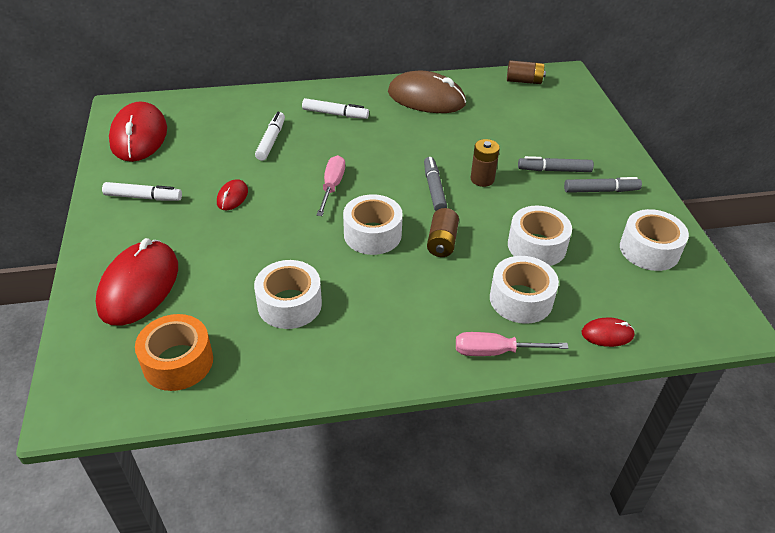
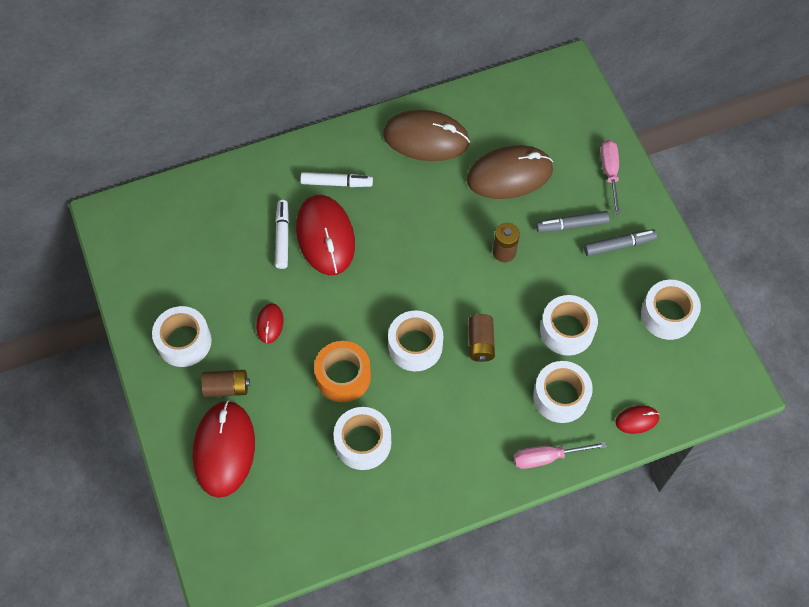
camera: 10 degrees left, 20 degrees up
white marker [102,182,182,201] -> white tape [152,306,212,367]
red mouse [109,101,167,162] -> red mouse moved to [296,195,355,275]
orange tape [135,314,213,391] -> orange tape moved to [314,341,371,402]
pink screwdriver [317,155,345,216] -> pink screwdriver moved to [601,140,620,215]
grey marker [424,157,447,211] -> none
brown battery [507,60,546,84] -> brown battery moved to [201,370,250,397]
none -> brown mouse [467,145,553,199]

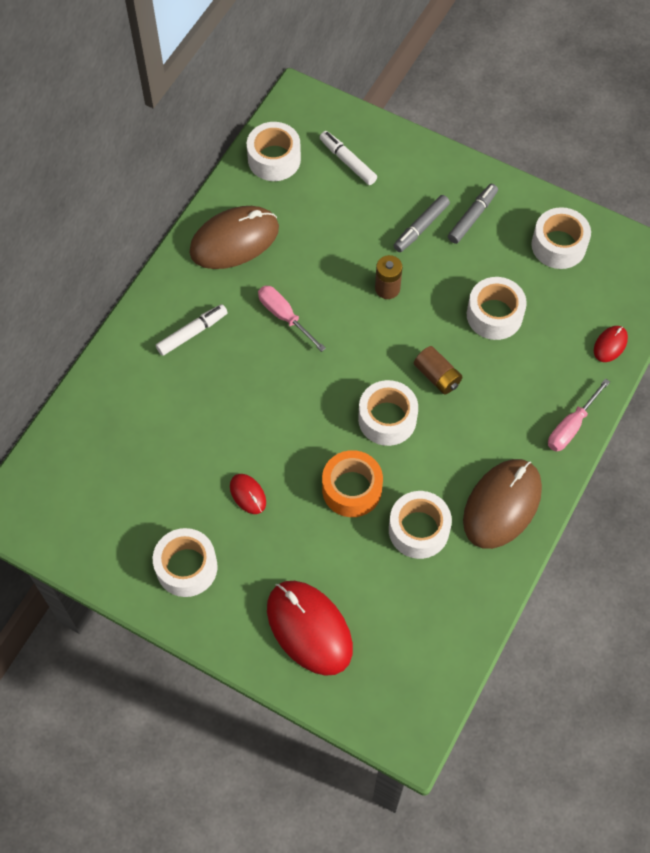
camera: 40 degrees left, 0 degrees up
brown battery [201,370,250,397] -> none
white marker [275,200,289,269] -> white marker moved to [320,131,377,185]
red mouse [296,195,355,275] -> none
brown mouse [467,145,553,199] -> brown mouse moved to [463,459,542,549]
white tape [533,361,593,423] -> white tape moved to [247,122,301,181]
pink screwdriver [601,140,620,215] -> pink screwdriver moved to [258,286,326,352]

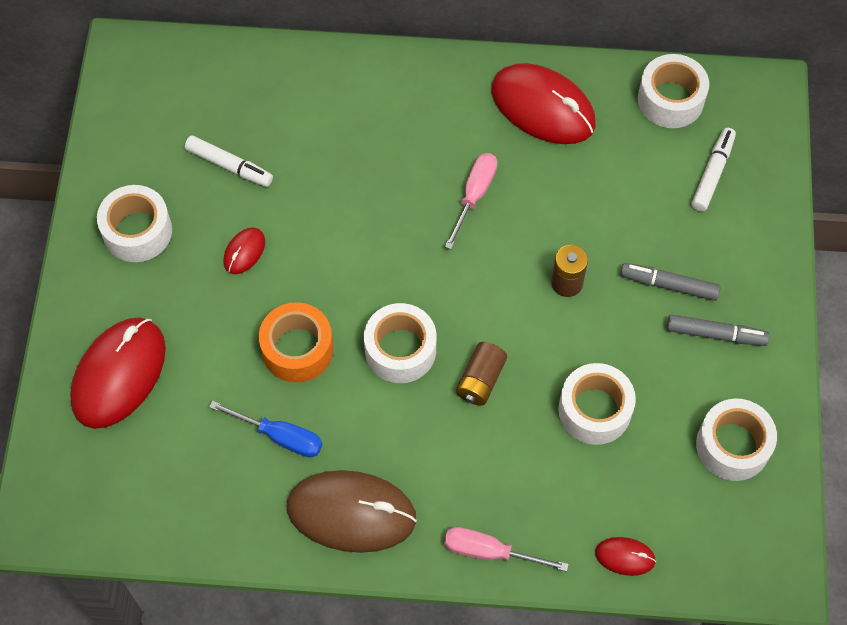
camera: 65 degrees right, 0 degrees up
white marker [156,304,228,356] -> white marker moved to [185,135,273,187]
brown mouse [189,206,279,269] -> red mouse [491,63,596,144]
white tape [389,491,452,559] -> blue screwdriver [209,401,323,457]

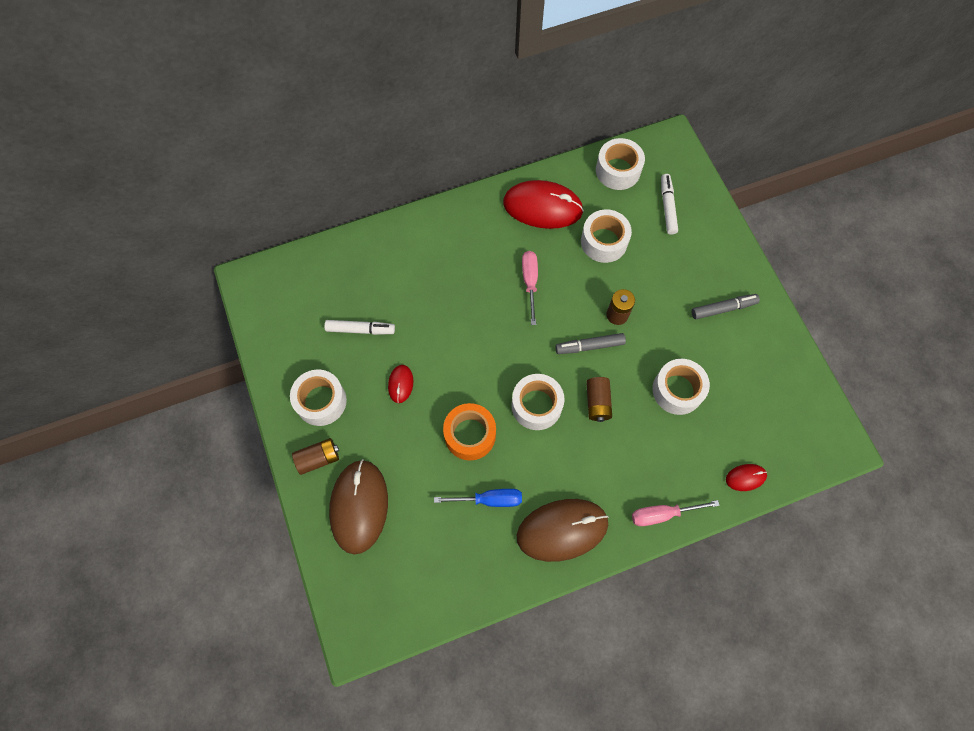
camera: 25 degrees left, 5 degrees up
red mouse [70,317,166,429] -> brown mouse [329,459,388,554]
grey marker [620,263,721,301] -> grey marker moved to [555,333,626,354]
white tape [696,398,777,481] -> white tape moved to [581,209,632,263]
none -> brown battery [292,438,339,475]

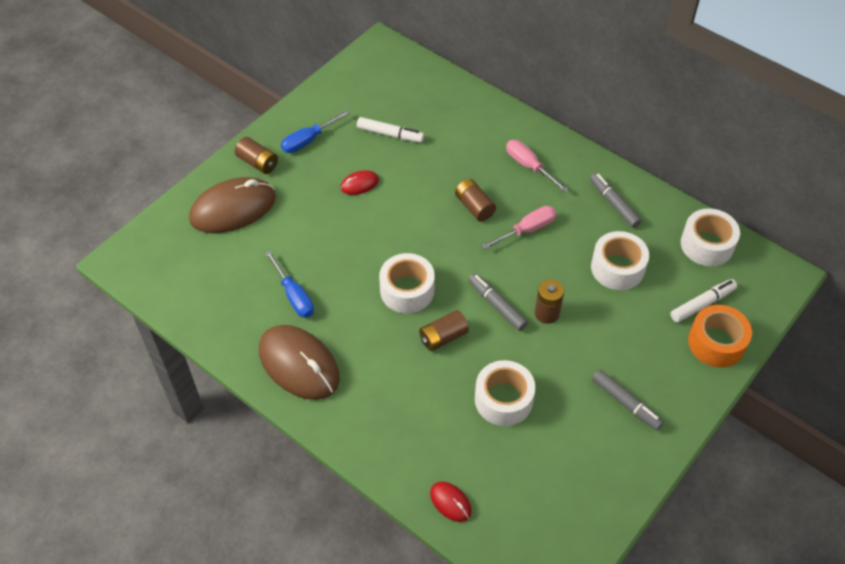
camera: 60 degrees right, 15 degrees down
white tape [290,370,347,426] -> blue screwdriver [281,110,350,153]
white marker [324,320,395,335] -> white marker turned 45 degrees counterclockwise [357,117,424,143]
orange tape [443,403,496,460] -> orange tape moved to [688,305,752,368]
red mouse [503,180,584,229] -> grey marker [590,173,642,228]
pink screwdriver [632,500,720,526] -> pink screwdriver moved to [506,140,569,192]
none -> brown battery [455,179,496,222]

